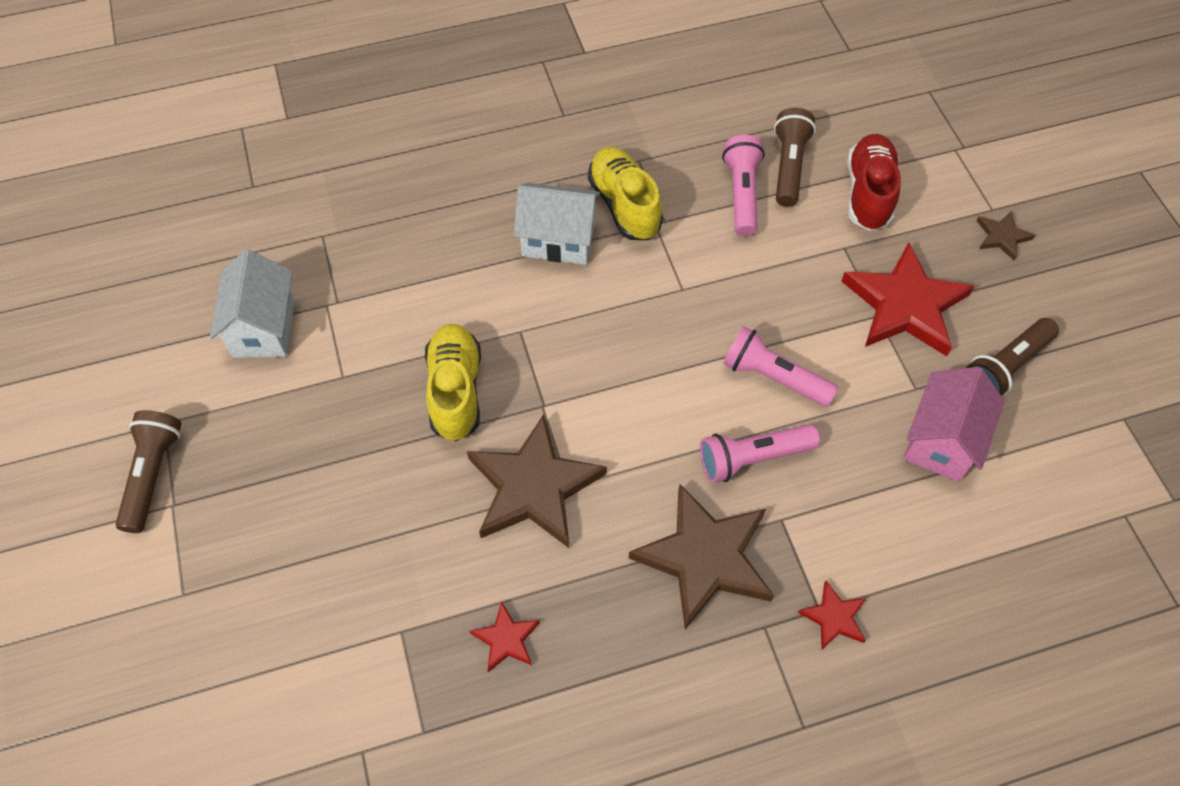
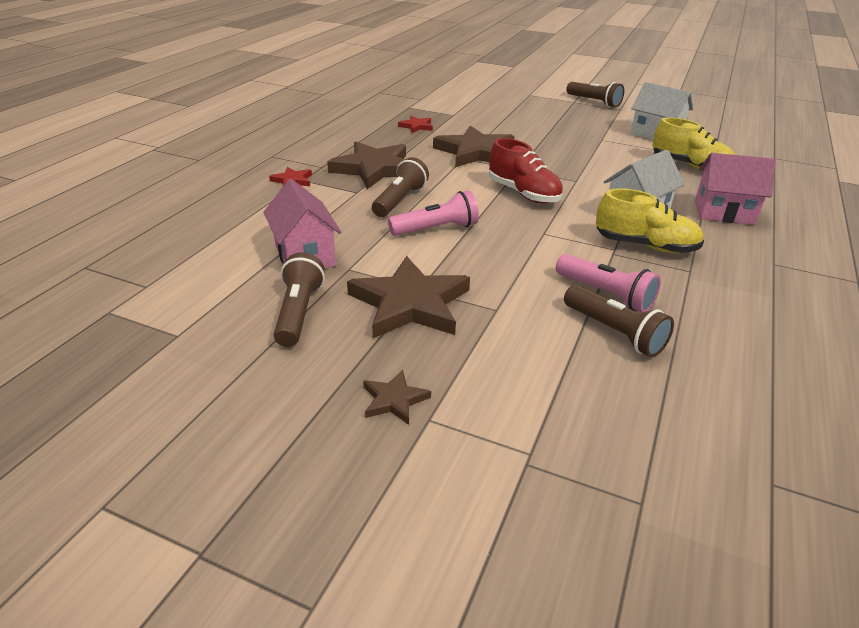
camera: 130 degrees right, 25 degrees down
yellow shoe [425,324,481,441] -> yellow shoe moved to [653,117,735,172]
pink flashlight [700,424,820,483] -> brown flashlight [372,157,429,217]
red star [841,242,974,356] -> brown star [347,256,470,338]
red shoe [847,134,901,231] -> red shoe moved to [489,138,563,204]
none -> pink house [695,153,776,225]

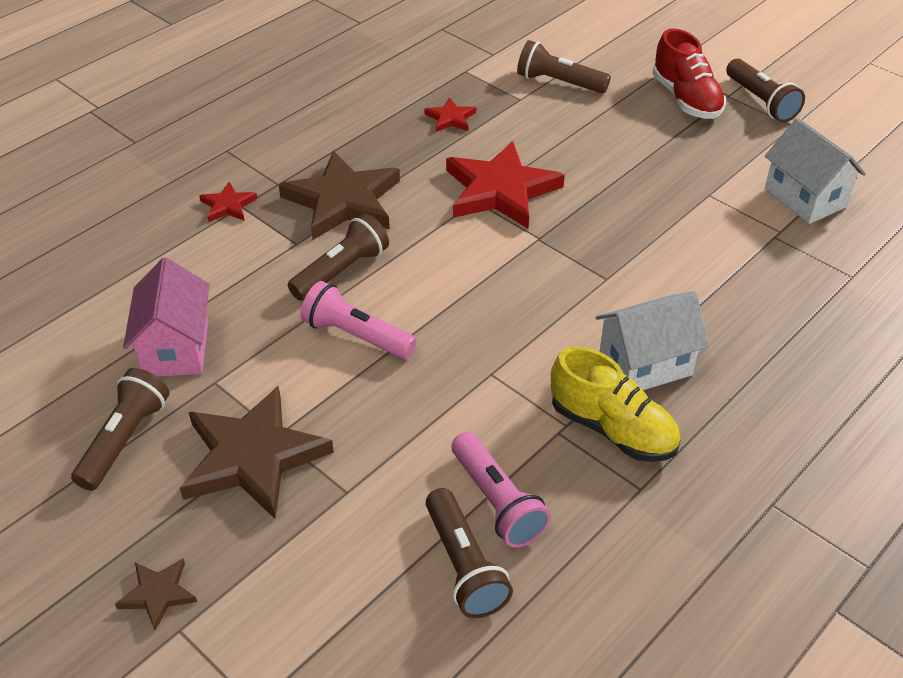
camera: 20 degrees right, 10 degrees up
pink flashlight [388,191,479,236] -> pink flashlight turned 150 degrees counterclockwise [300,281,417,359]
brown star [433,126,515,167] -> red star [446,141,565,229]
red shoe [489,138,563,204] -> red shoe moved to [652,29,726,119]
yellow shoe [653,117,735,172] -> none
pink house [695,153,776,225] -> none
none -> brown flashlight [517,40,611,93]

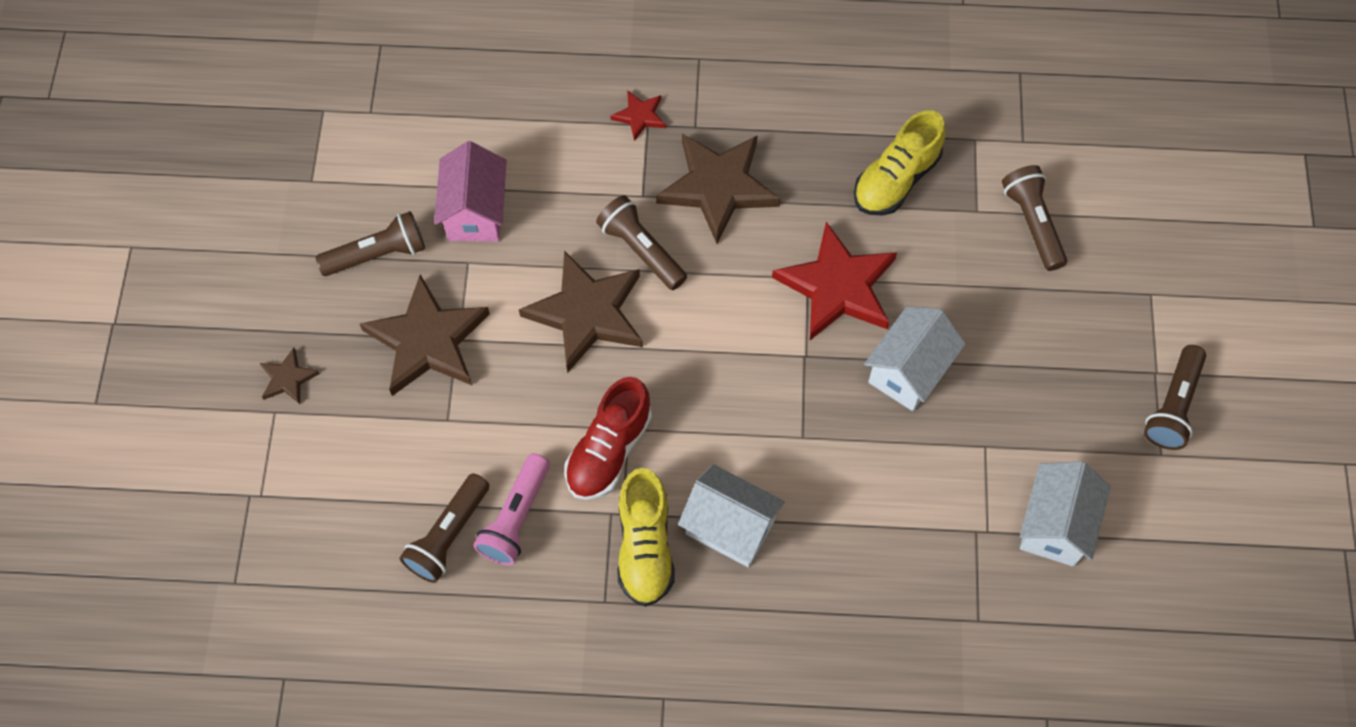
camera: 50 degrees right, 20 degrees up
pink house [123,258,210,377] -> pink house turned 45 degrees counterclockwise [434,141,507,242]
brown flashlight [288,213,389,301] -> brown flashlight turned 135 degrees counterclockwise [596,195,687,290]
pink flashlight [300,281,417,359] -> brown star [519,251,643,372]
red star [424,97,476,132] -> yellow shoe [854,110,946,215]
red shoe [652,29,726,119] -> red shoe moved to [565,377,652,500]
none -> white house [864,307,966,411]

